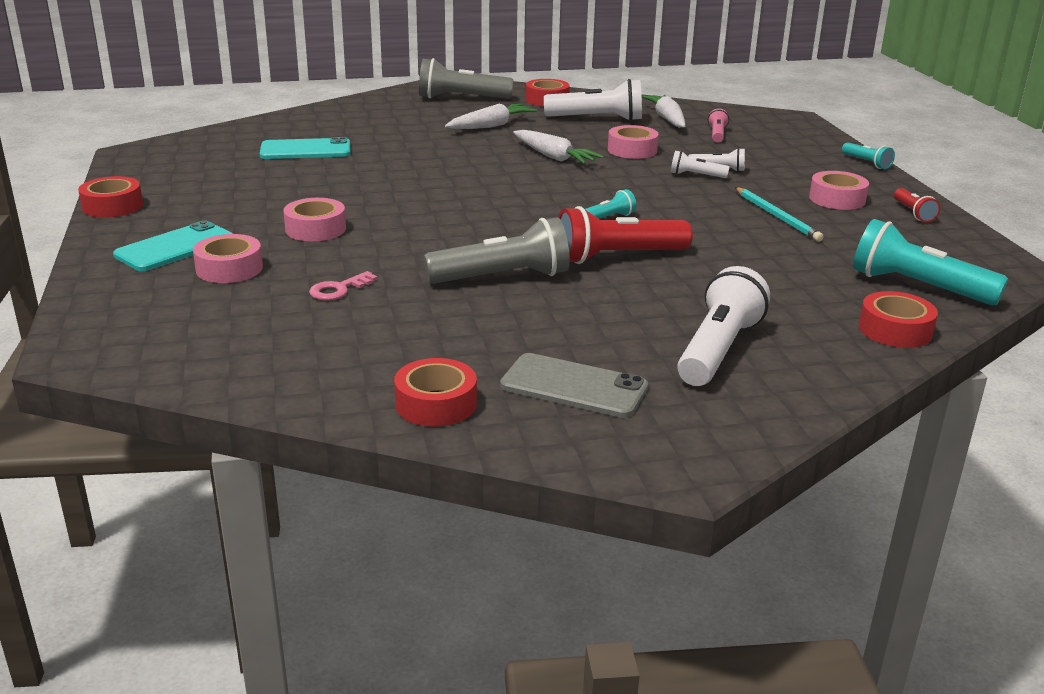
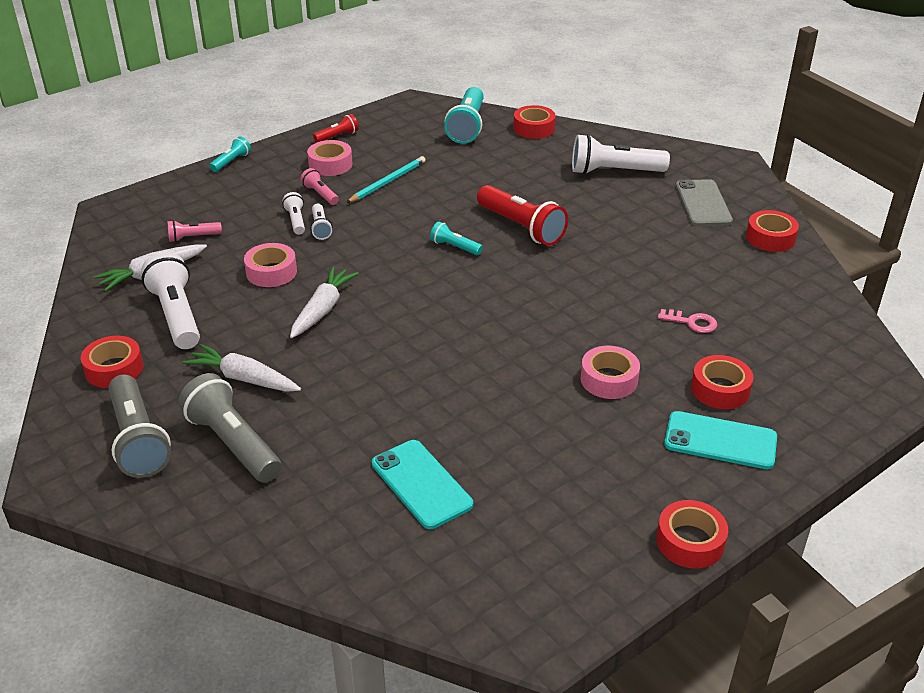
camera: 115 degrees left, 10 degrees up
pink tape [193,234,263,283] -> red tape [691,355,753,409]
grey flashlight [424,217,570,284] -> grey flashlight moved to [178,373,281,482]
none -> pink flashlight [300,168,339,205]

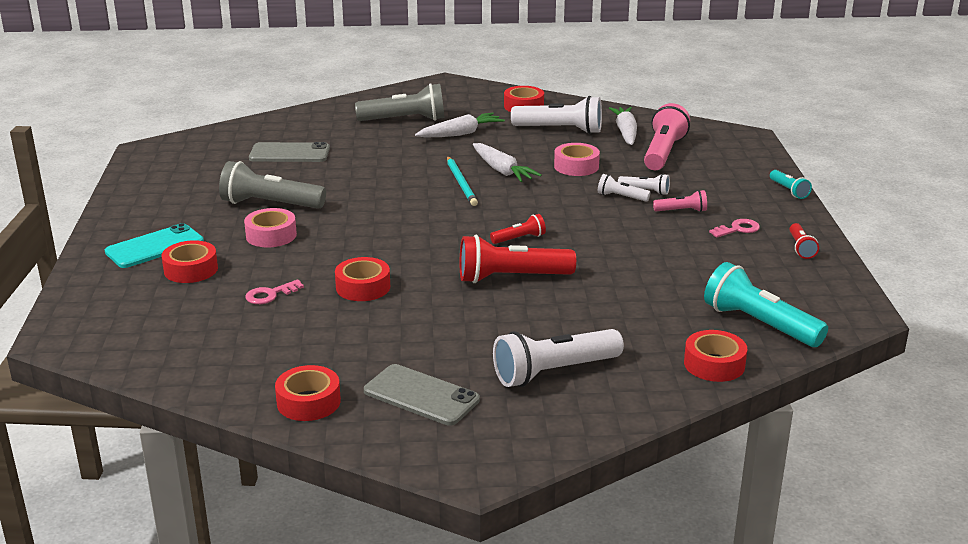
camera: 125 degrees right, 10 degrees down
grey flashlight [108,375,171,478] -> grey flashlight moved to [219,161,326,209]
pink flashlight [167,220,222,242] -> pink flashlight [644,103,690,170], size x1.97
pink tape [307,140,353,176] -> pink key [709,219,760,238]
turquoise pencil [346,156,426,203] -> turquoise pencil moved to [447,156,478,206]
turquoise phone [372,440,473,529] -> grey phone [249,142,330,162]
turquoise flashlight [430,222,483,255] -> red flashlight [490,214,546,244]
white flashlight [572,134,670,175] -> white flashlight turned 150 degrees counterclockwise [493,329,624,387]
red tape [656,500,728,569] -> red tape moved to [335,257,390,301]

